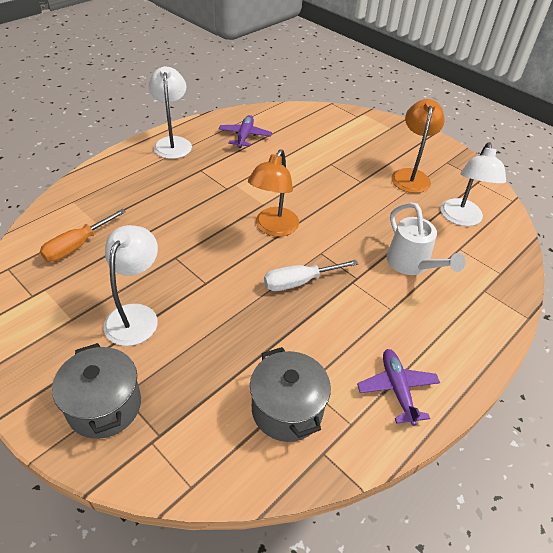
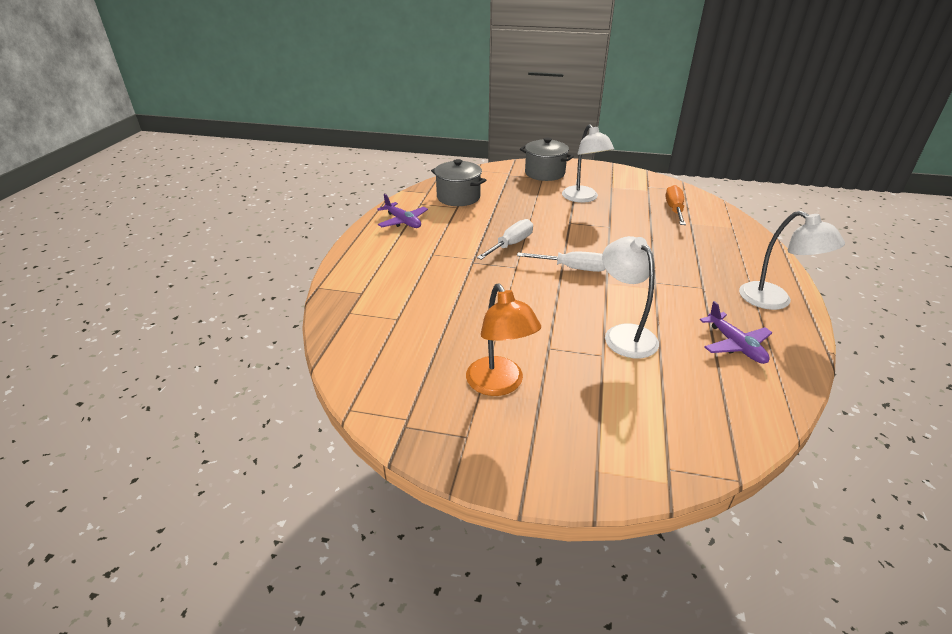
camera: 150 degrees right, 10 degrees down
orange lamp [248,149,299,237] -> white screwdriver [517,252,606,272]
white watering can [387,202,466,275] -> none
white lamp [441,142,506,226] -> white lamp moved to [602,236,659,358]

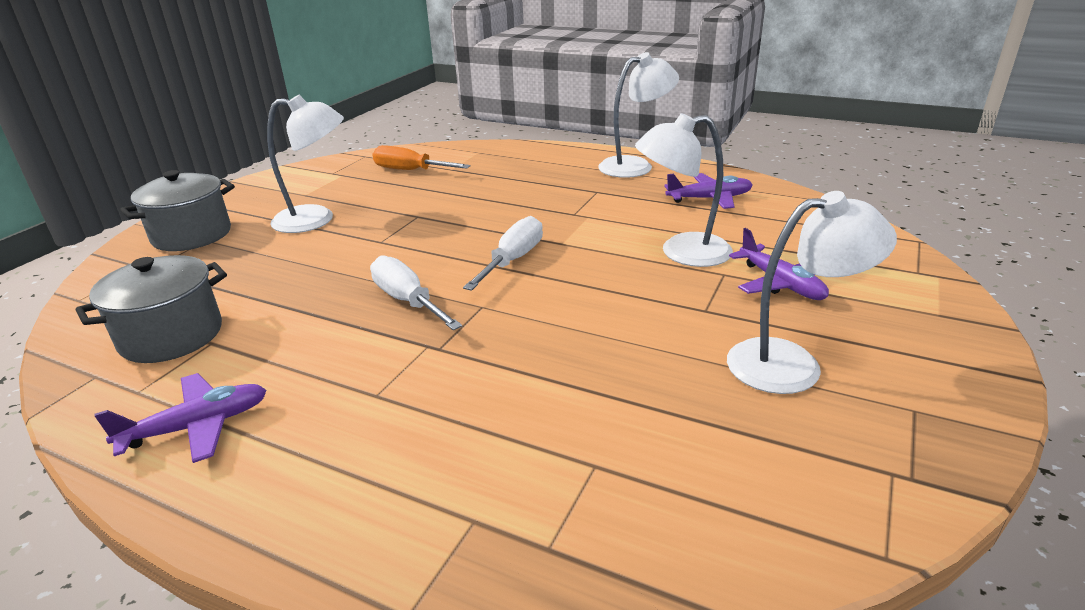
camera: 75 degrees left, 5 degrees down
orange lamp [466,284,541,396] -> white lamp [727,191,897,394]
none -> purple plane [729,228,829,300]

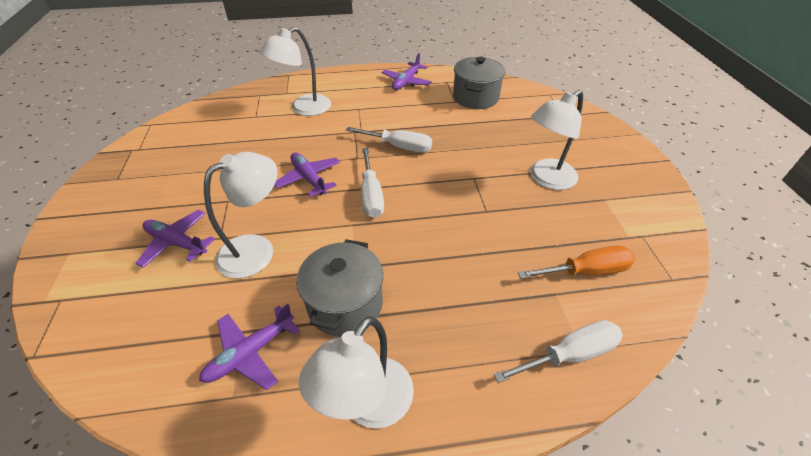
camera: 145 degrees right, 15 degrees up
grey pot [120,170,235,251] -> grey pot moved to [296,239,383,337]
white lamp [727,191,897,394] -> white lamp moved to [259,27,331,116]
none -> purple plane [275,153,340,197]
none -> white screwdriver [494,320,623,383]

